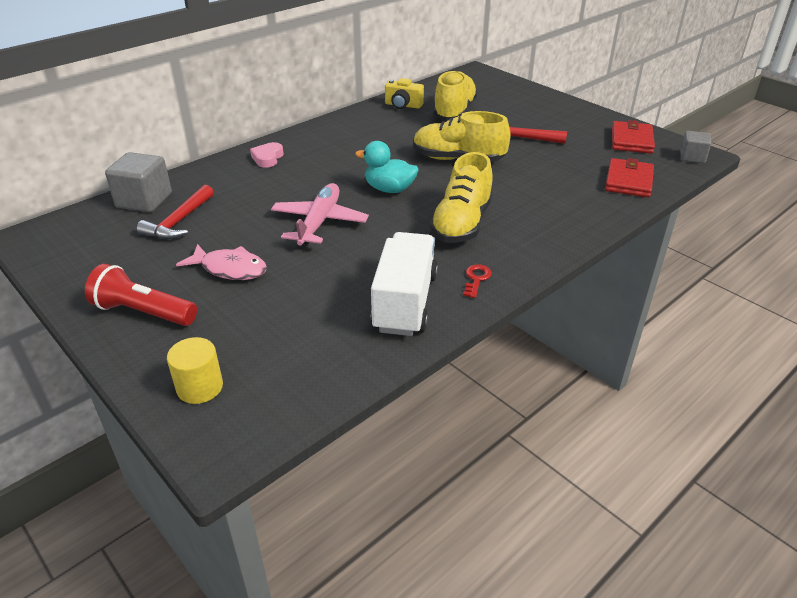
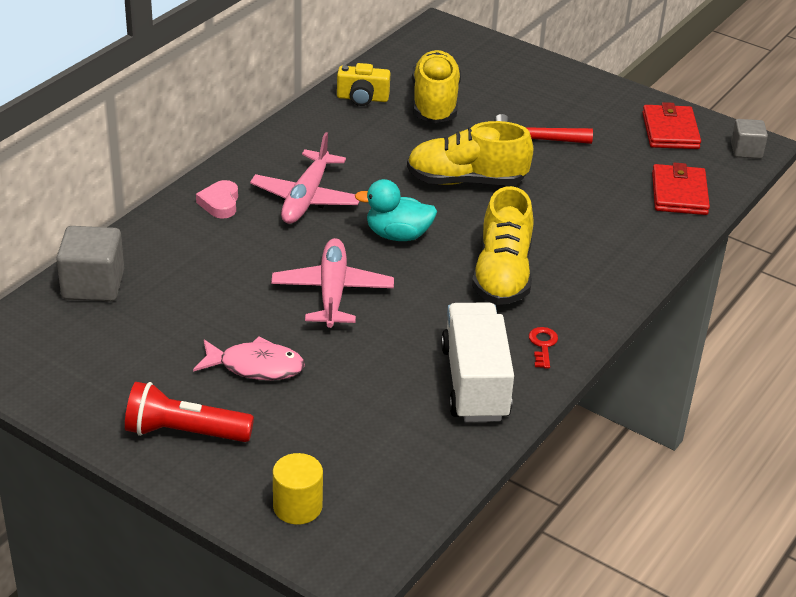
camera: 15 degrees left, 0 degrees up
red hammer [137,185,214,239] -> none
none -> pink plane [250,132,360,224]

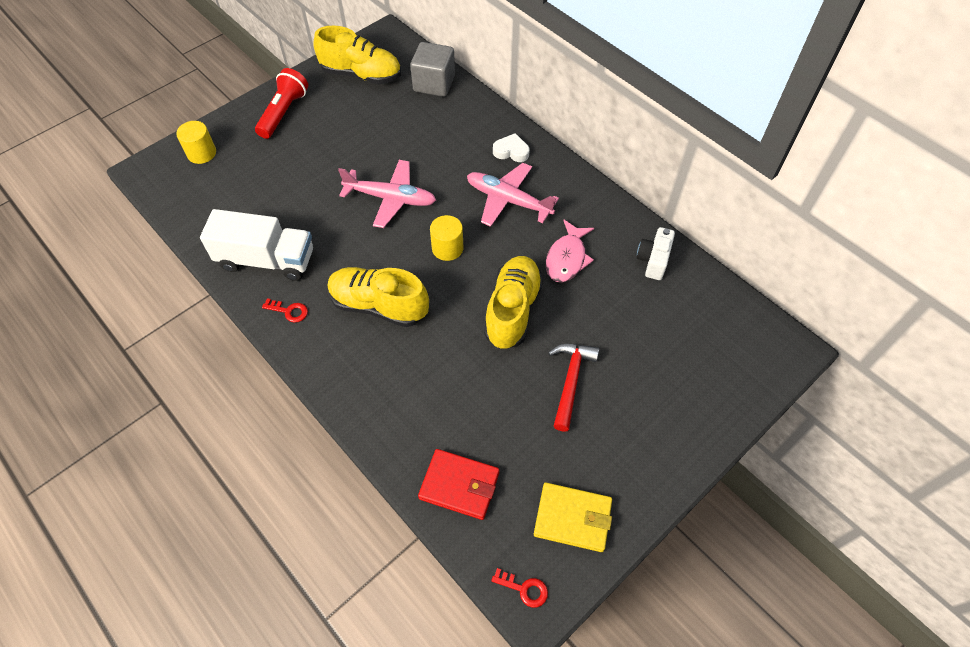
camera: 105 degrees right, 20 degrees up
pink fish [193,337,305,380] -> pink fish moved to [546,219,594,282]
pink heart [196,180,238,219] -> white heart [493,133,530,162]
yellow camera [337,63,390,106] -> white camera [636,227,675,280]
turquoise duck [355,179,437,241] -> yellow cylinder [430,215,463,261]
yellow shoe [412,50,461,123] -> yellow shoe moved to [313,26,401,84]
red wallet [642,102,701,149] -> yellow wallet [534,483,612,552]
grey cube [731,119,768,159] -> red key [491,568,548,608]

